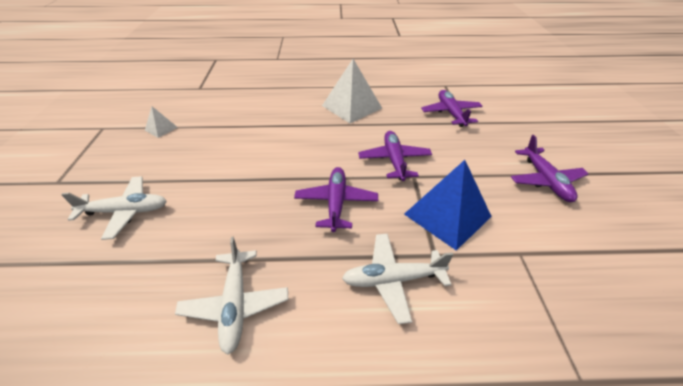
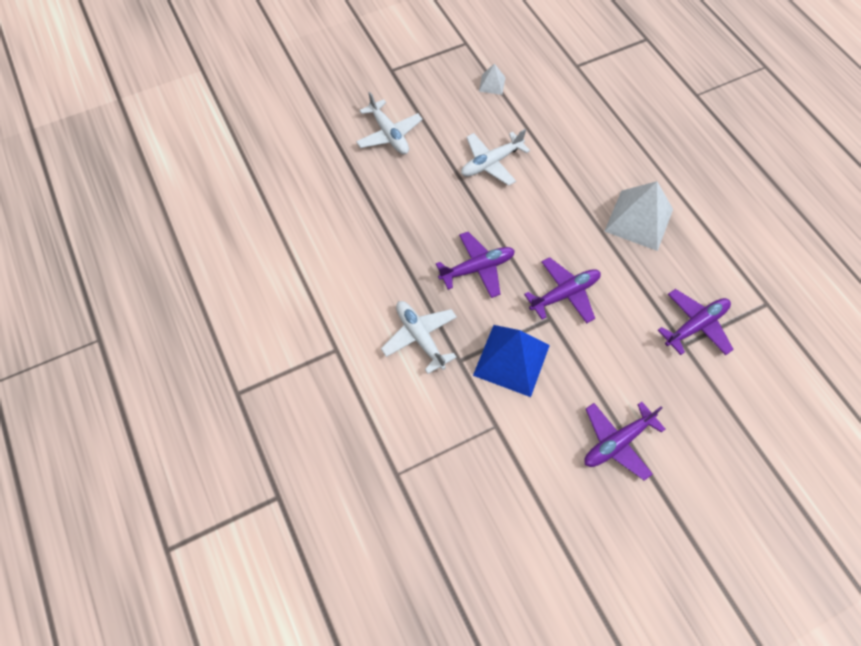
camera: 65 degrees right, 20 degrees up
white plane [175,237,288,355] -> white plane moved to [461,129,530,186]

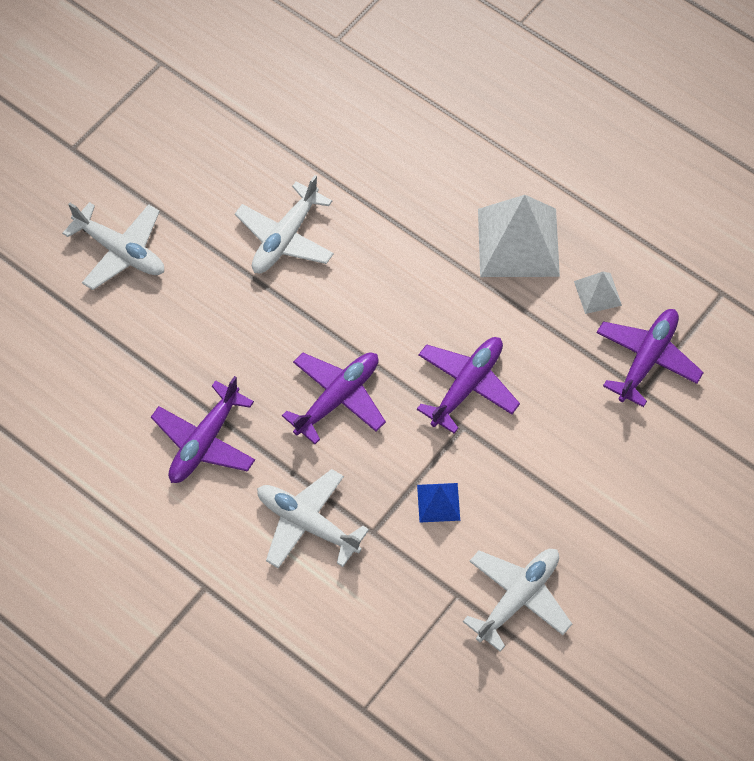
camera: 25 degrees left, 0 degrees up
blue pyramid [473,325,550,397] -> blue pyramid [417,483,460,522], size x0.48
white pyramid [479,64,506,95] -> white pyramid moved to [574,272,622,314]
purple plane [584,402,665,481] -> purple plane moved to [151,376,255,483]
none -> white plane [463,549,572,652]

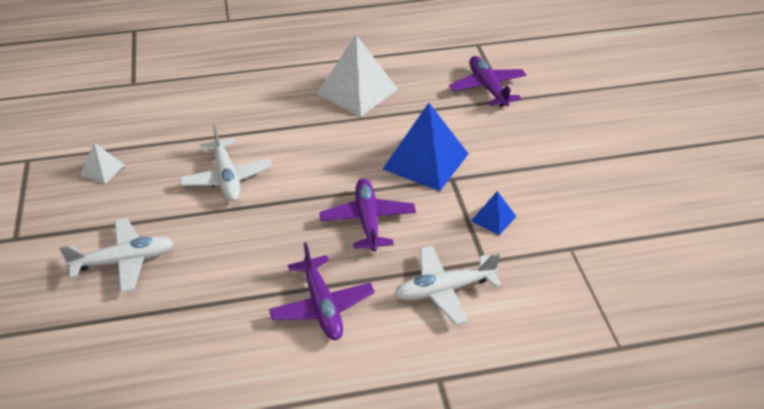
camera: 50 degrees left, 20 degrees down
purple plane [417,337,520,434] -> blue pyramid [383,103,468,191]
white plane [463,549,572,652] -> none
white pyramid [574,272,622,314] -> white pyramid moved to [80,142,125,184]

